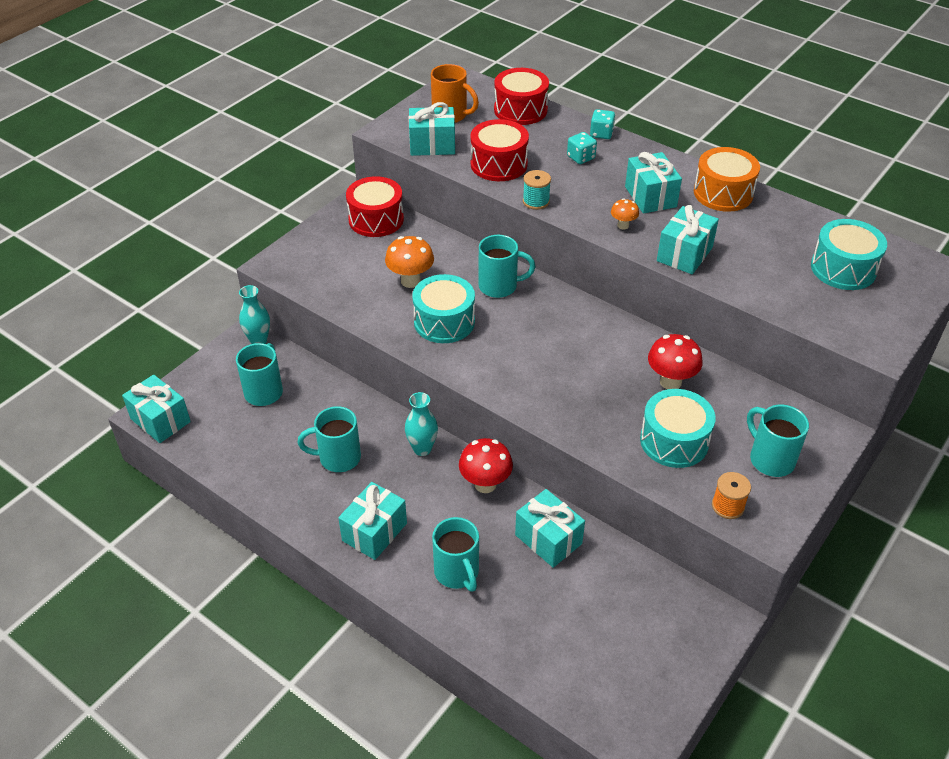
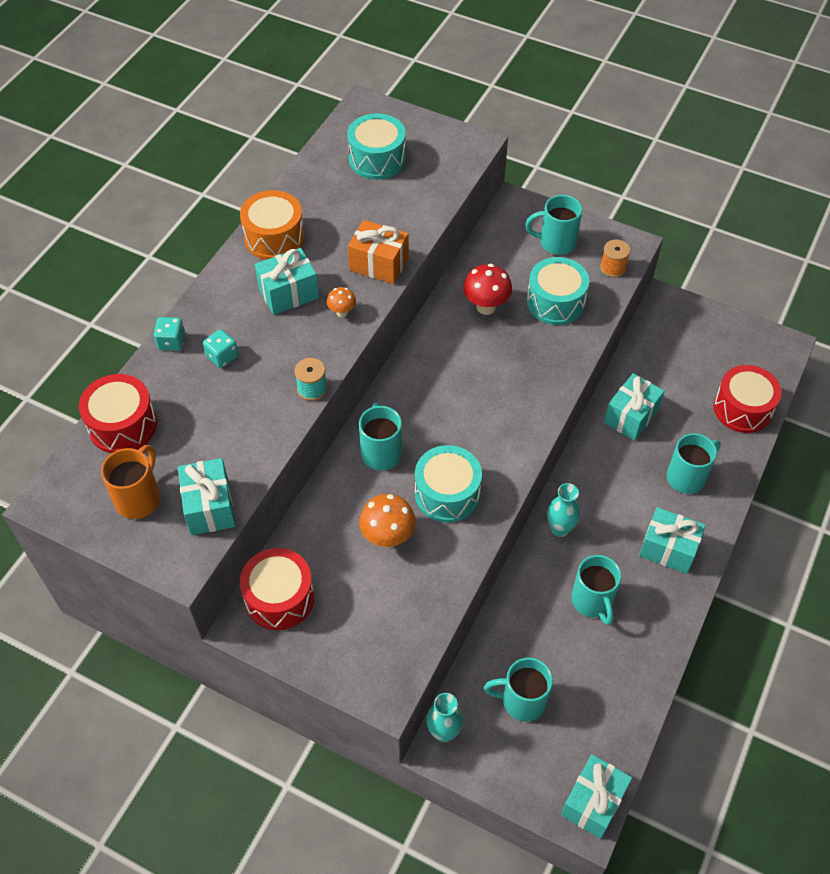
camera: 100 degrees left, 10 degrees up
red mushroom [459,438,513,493] -> none
red drum [471,119,529,181] -> red drum moved to [714,365,782,433]
turquoise gift [657,205,719,274] -> orange gift [348,220,409,284]
turquoise mug [747,405,809,477] -> turquoise mug turned 45 degrees clockwise [525,195,582,255]

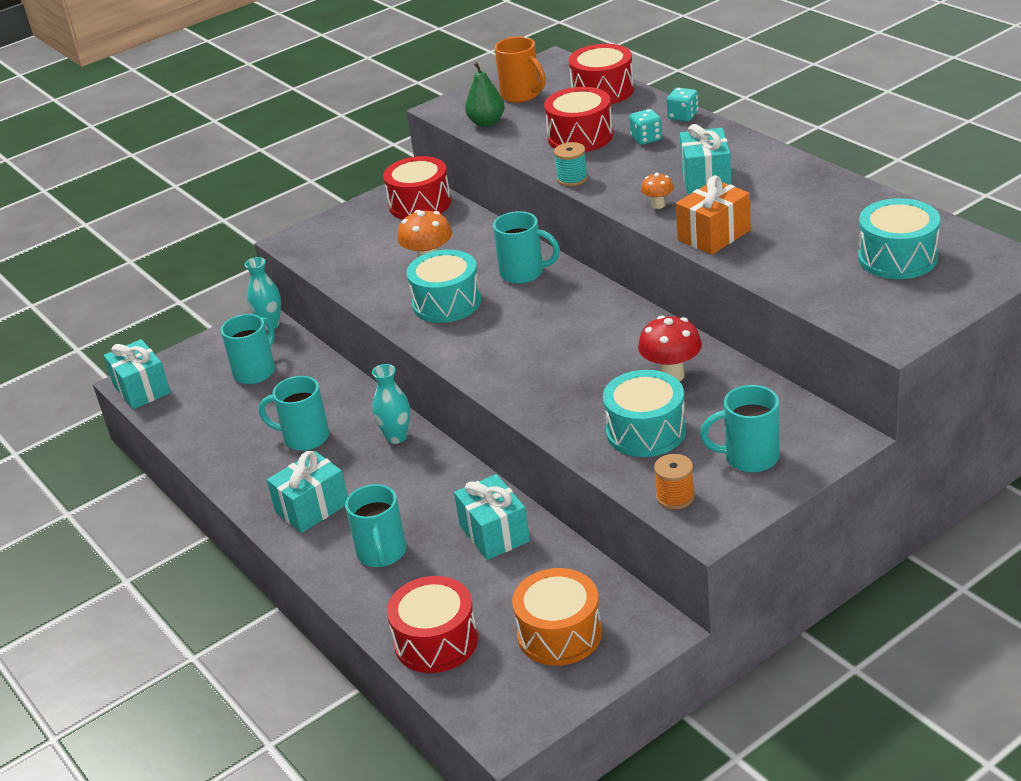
camera: 120 degrees right, 20 degrees down
turquoise gift [178,458,235,535] -> green pear [465,62,505,127]
orange drum [240,190,305,260] -> orange drum moved to [512,568,602,666]
turquoise mug [525,195,582,255] -> turquoise mug turned 120 degrees counterclockwise [700,385,780,473]
none -> red drum [544,87,613,152]

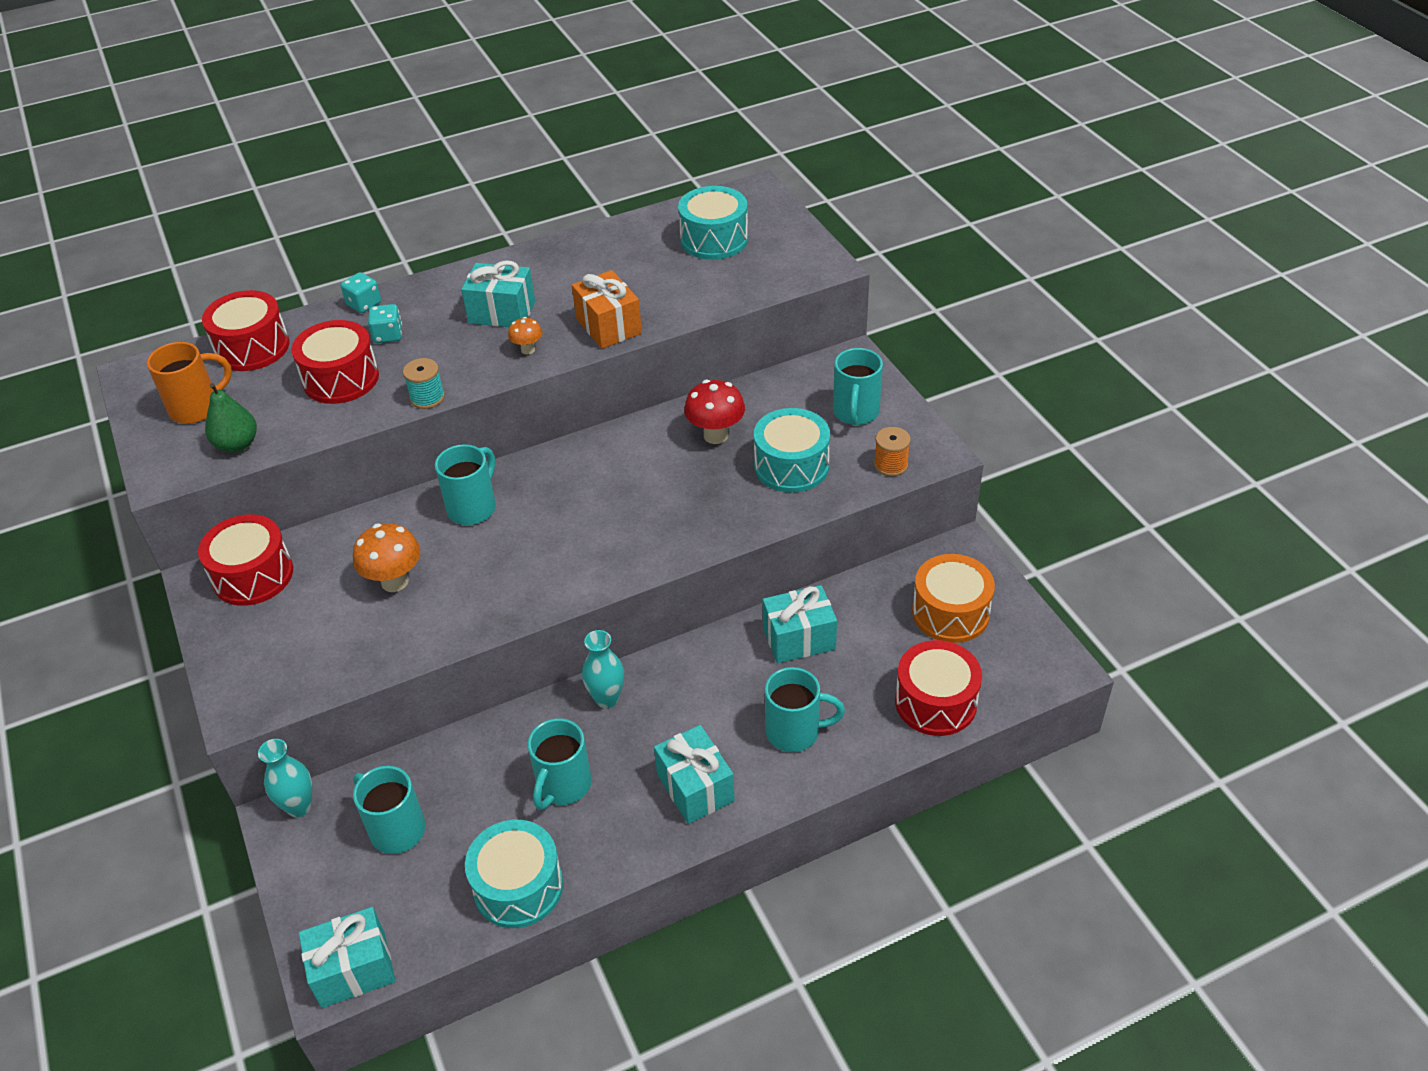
camera: 80 degrees left, 10 degrees up
turquoise drum [406,250,481,323] -> turquoise drum moved to [465,820,563,928]

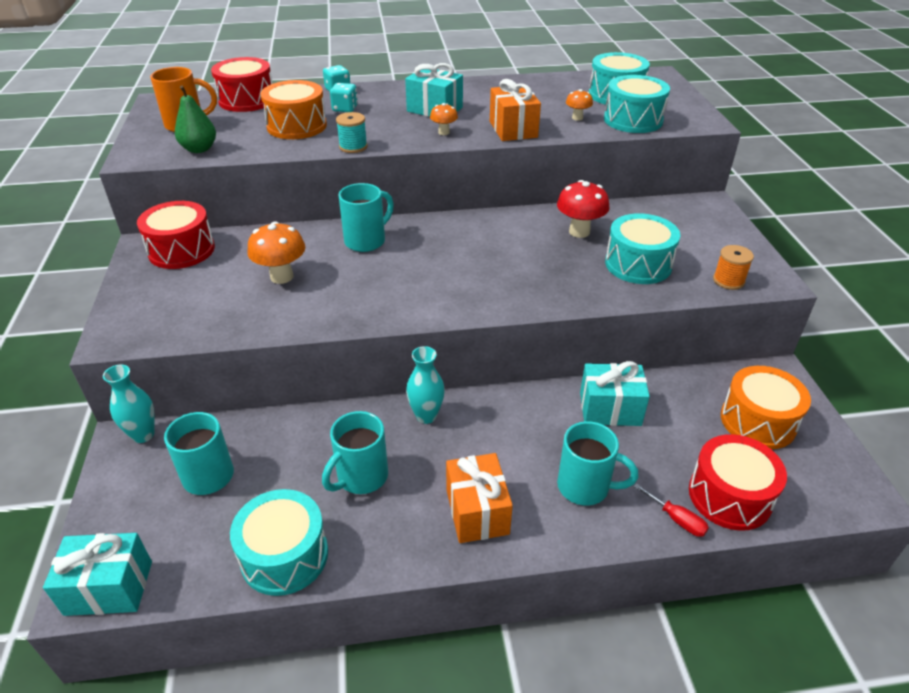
camera: 15 degrees right, 5 degrees down
red drum [291,320,379,404] -> orange drum [260,80,327,139]
turquoise gift [654,725,735,824] -> orange gift [446,453,513,543]
turquoise mug [833,348,883,425] -> none
none -> orange mushroom [566,89,593,121]
none -> turquoise drum [604,75,670,133]
none -> red screwdriver [634,484,709,537]

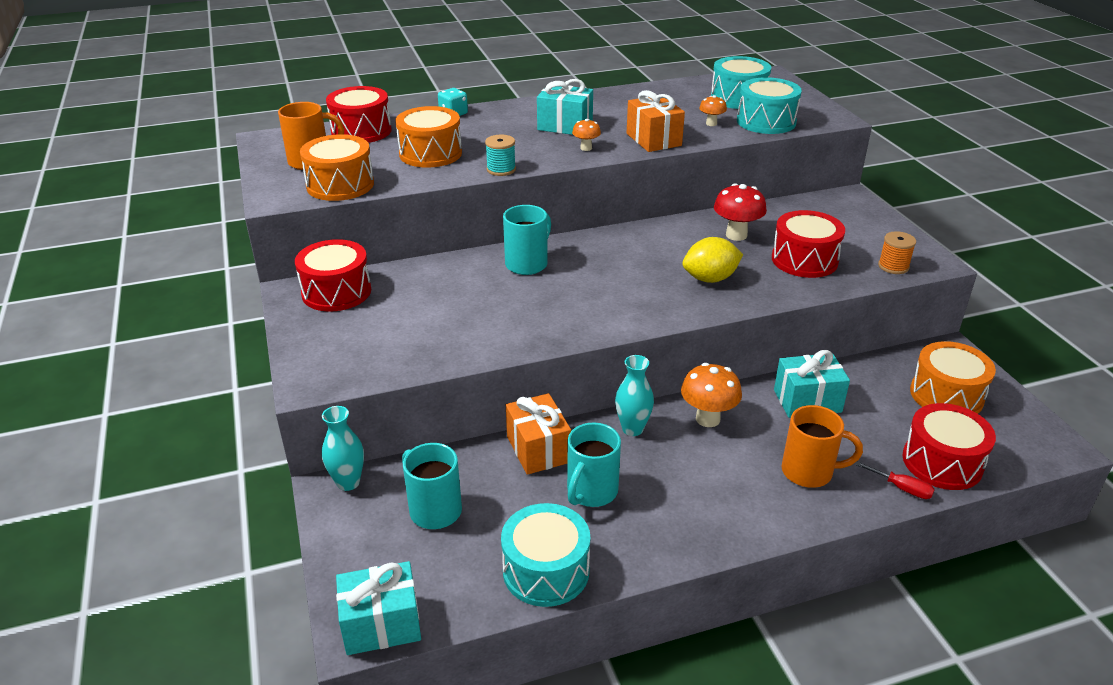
camera: 10 degrees left, 5 degrees down
green pear [175,85,216,153] -> orange drum [300,134,374,201]
orange mushroom [247,221,305,284] -> orange mushroom moved to [681,363,742,427]
turquoise dice [330,83,358,112] -> none
orange gift [446,453,513,543] -> orange gift moved to [506,393,571,475]
turquoise mug [557,421,639,505] -> orange mug [781,405,863,488]
turquoise drum [605,213,680,284] -> red drum [772,210,845,278]
none -> yellow lemon [683,237,743,283]

